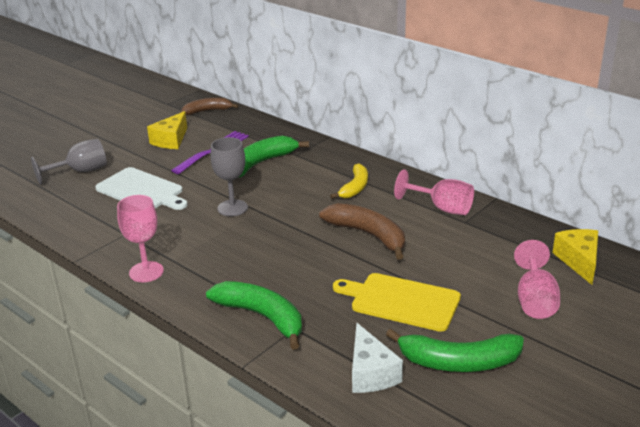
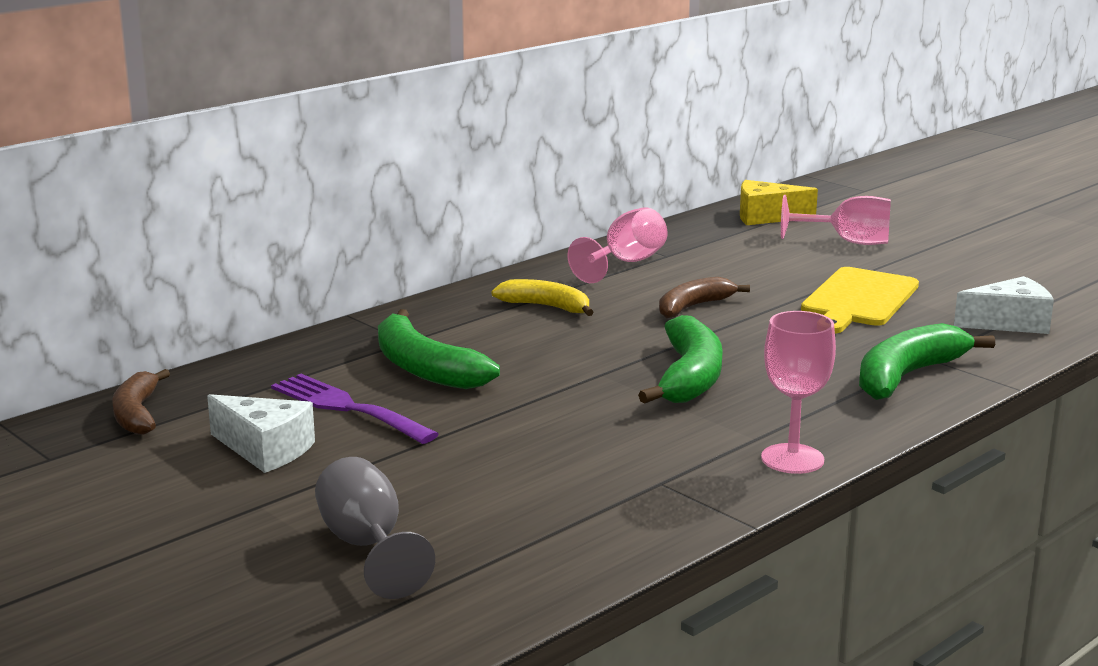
camera: 85 degrees left, 10 degrees down
white cutting board [95,167,188,210] -> none
yellow cheese [147,111,187,149] -> white cheese [207,394,315,473]
grey goblet [210,137,248,216] -> none
brown banana [319,203,405,260] -> brown banana [659,277,750,318], size x0.66
green banana [386,329,524,372] -> green banana moved to [638,315,723,403]

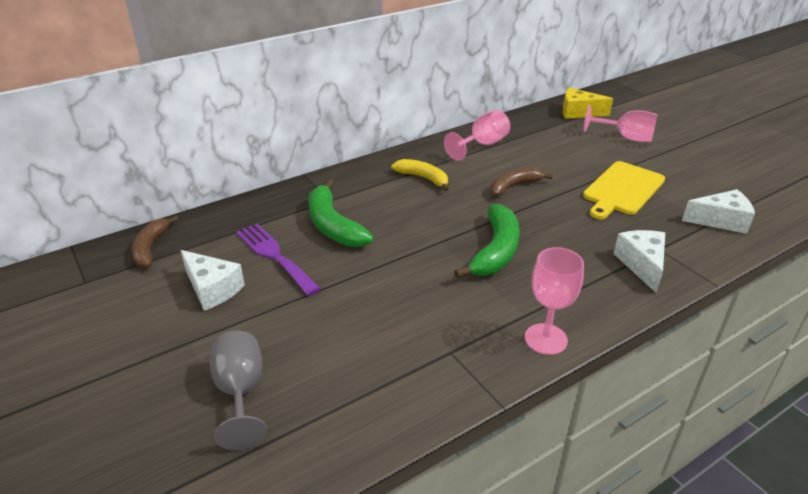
camera: 10 degrees right, 15 degrees up
green banana [859,323,995,400] -> white cheese [613,230,665,293]

